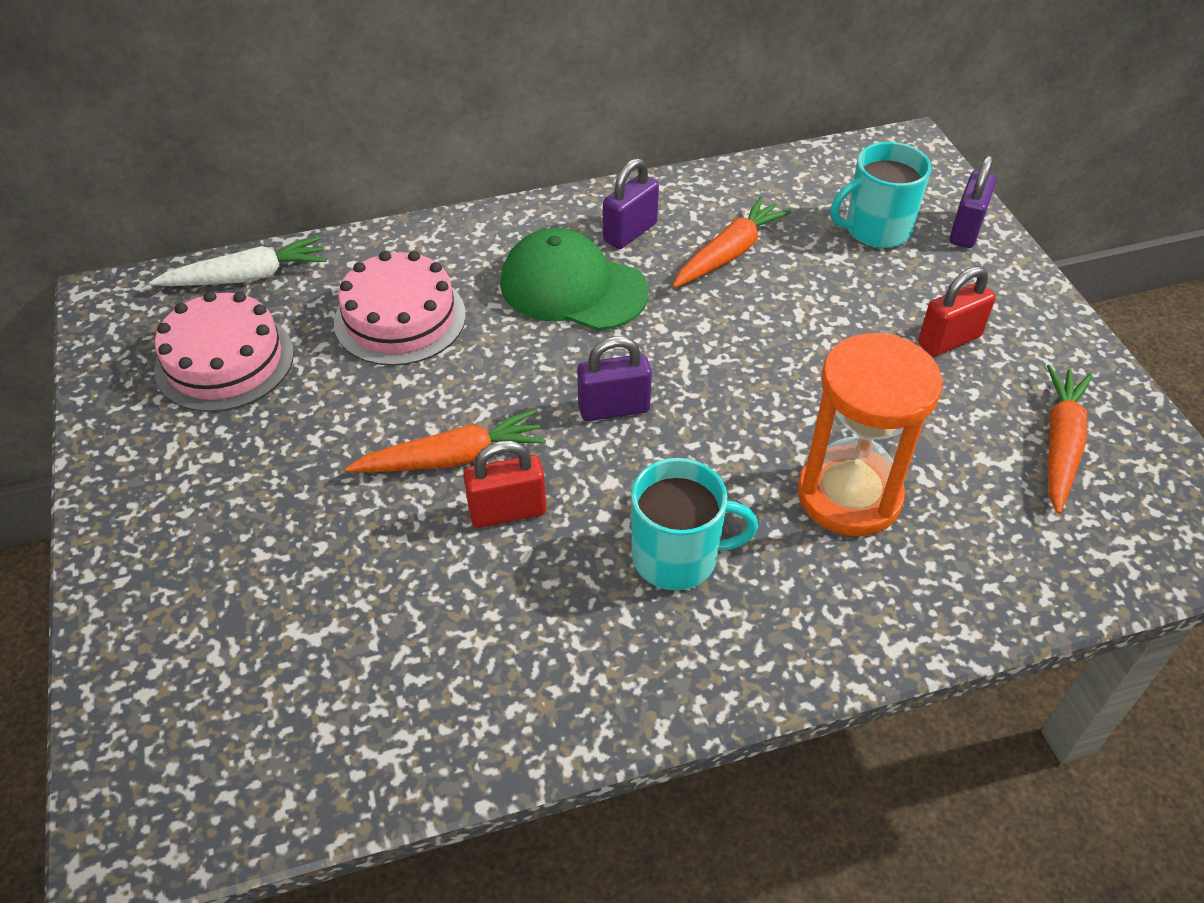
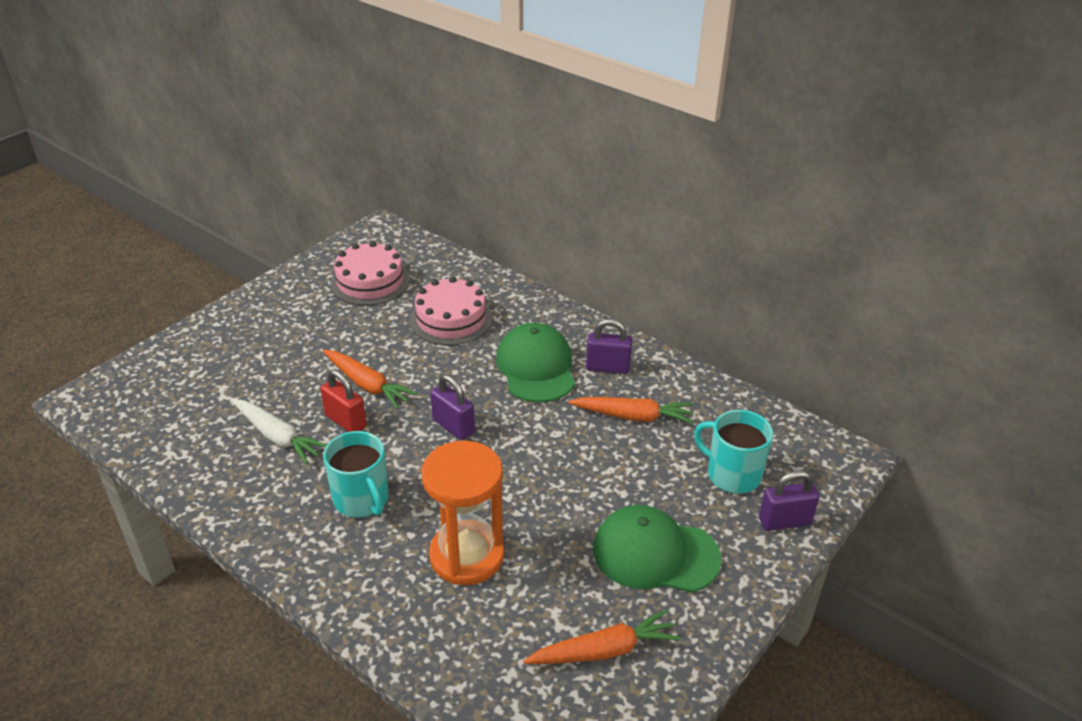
camera: 55 degrees right, 10 degrees down
white carrot [149,236,327,286] -> white carrot moved to [232,399,326,465]
red padlock [918,266,996,356] -> green cap [593,505,721,593]

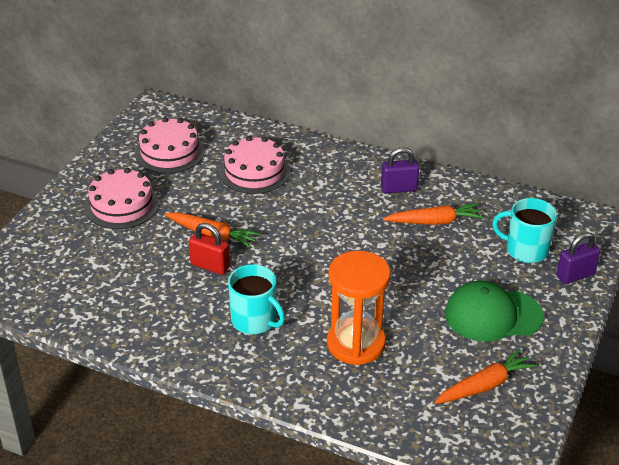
camera: 15 degrees left, 0 degrees up
white carrot [232,399,326,465] -> none
purple padlock [430,375,475,440] -> none
green cap [496,323,575,402] -> none
none -> pink cake [85,168,159,229]

